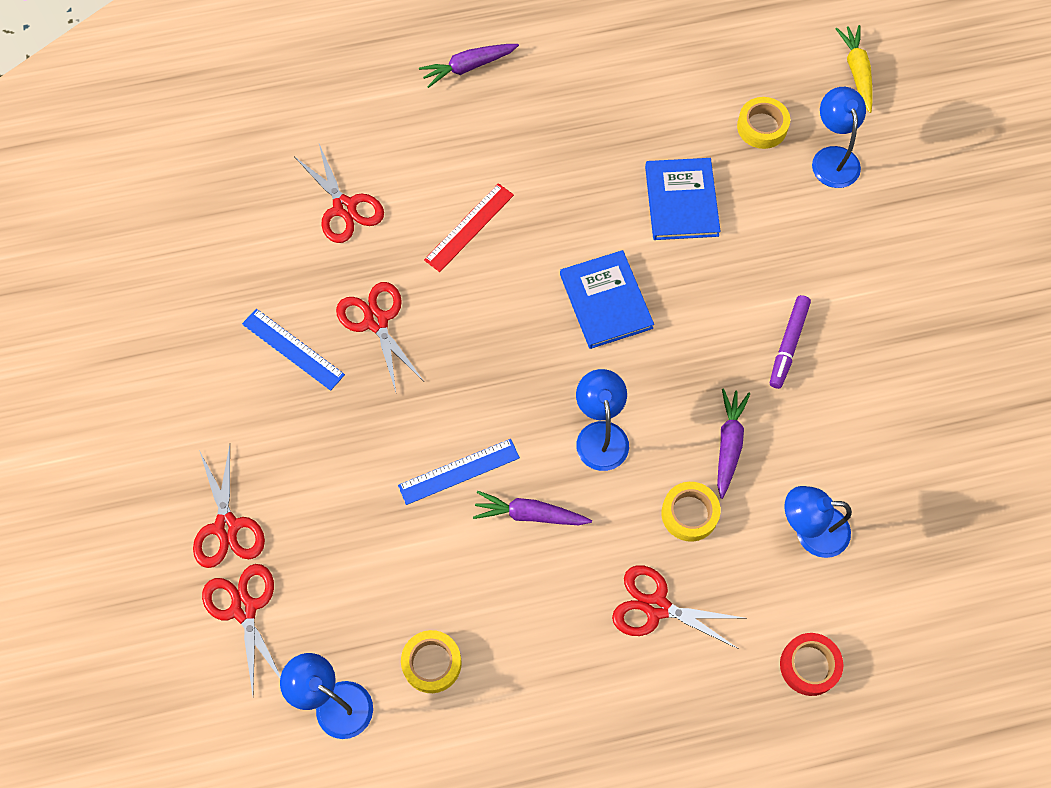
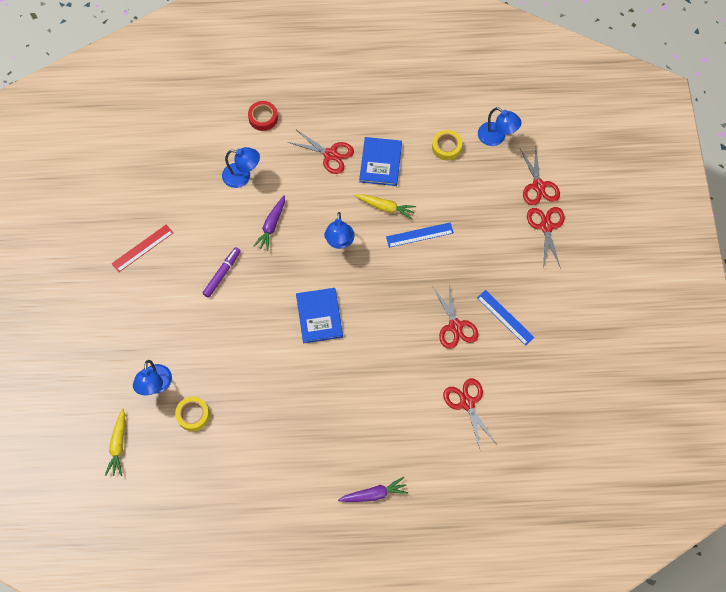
camera: 170 degrees left, 0 degrees up
red ruler [424,183,514,272] -> red ruler moved to [112,225,173,272]
purple carrot [473,491,592,525] -> yellow carrot [354,194,416,220]
blue book [645,158,721,240] -> blue book moved to [359,137,402,186]
yellow tape [662,482,721,542] -> none

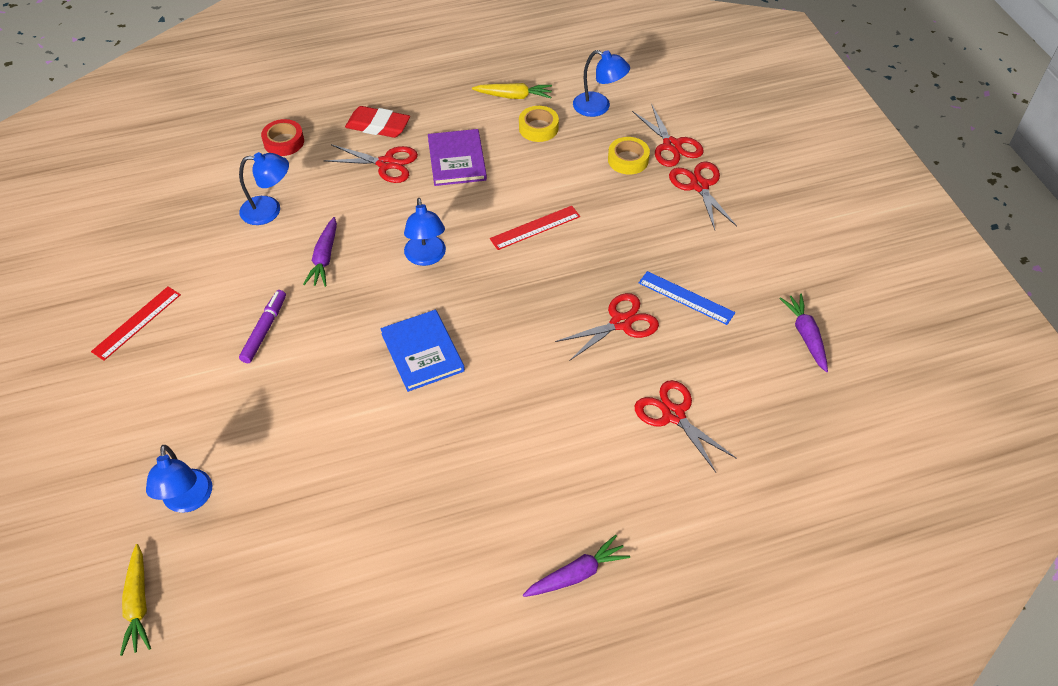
camera: 15 degrees left, 15 degrees down
yellow tape [175,397,210,431] -> yellow tape moved to [608,137,650,175]
yellow carrot [354,194,416,220] -> yellow carrot moved to [472,83,552,99]
blue book [359,137,402,186] -> purple book [428,129,487,186]
blue ruler [386,223,454,248] -> red ruler [490,206,580,250]
red scissors [433,283,478,349] -> red scissors turned 90 degrees counterclockwise [555,293,659,361]
none -> red eraser [345,106,410,138]
none -> purple carrot [779,294,828,372]

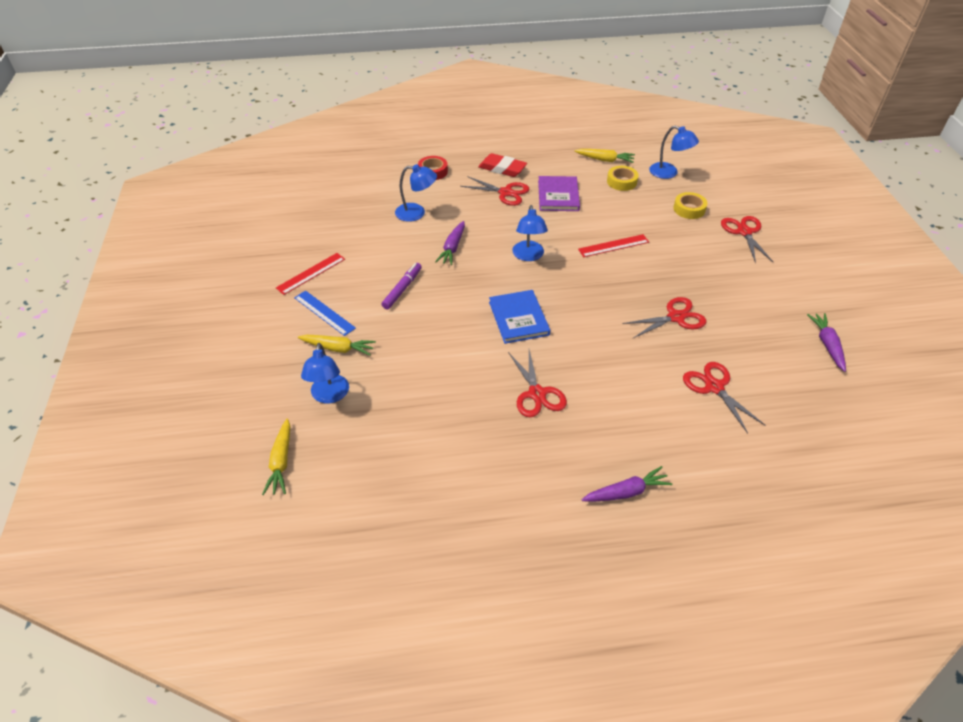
camera: 10 degrees right, 5 degrees down
red scissors [632,104,704,167] -> red scissors moved to [508,350,567,417]
blue ruler [639,271,735,325] -> blue ruler moved to [294,290,356,336]
none -> yellow carrot [298,335,376,356]

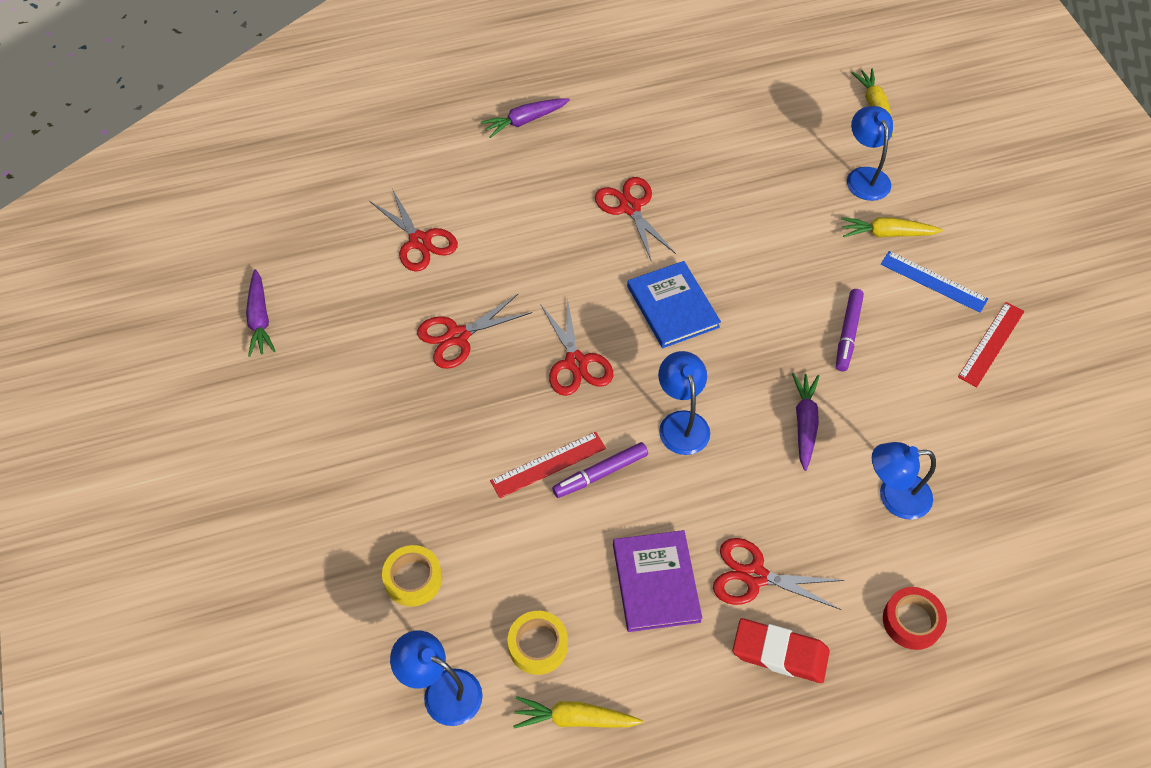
camera: 170 degrees right, 10 degrees up
red scissors [721,216,773,264] -> red scissors moved to [540,297,613,396]
none -> purple marker [552,442,648,498]

